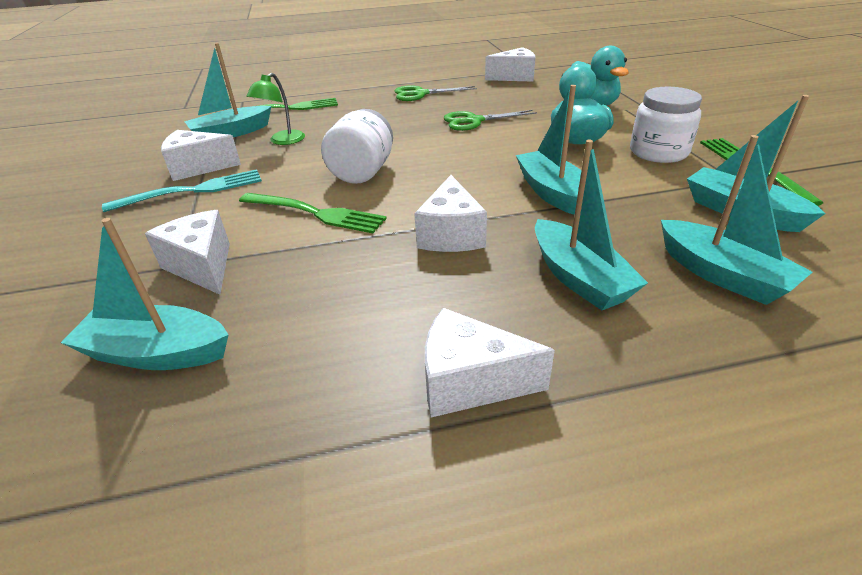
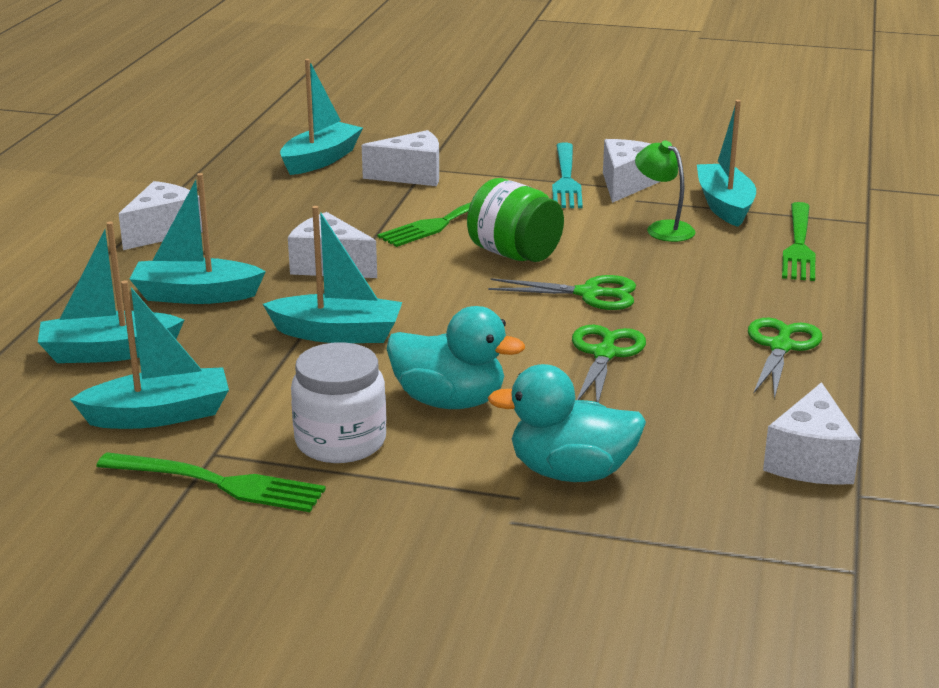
camera: 115 degrees right, 10 degrees down
white jar [321,109,393,184] -> green jar [467,178,564,262]
none -> green scissors [488,275,636,310]

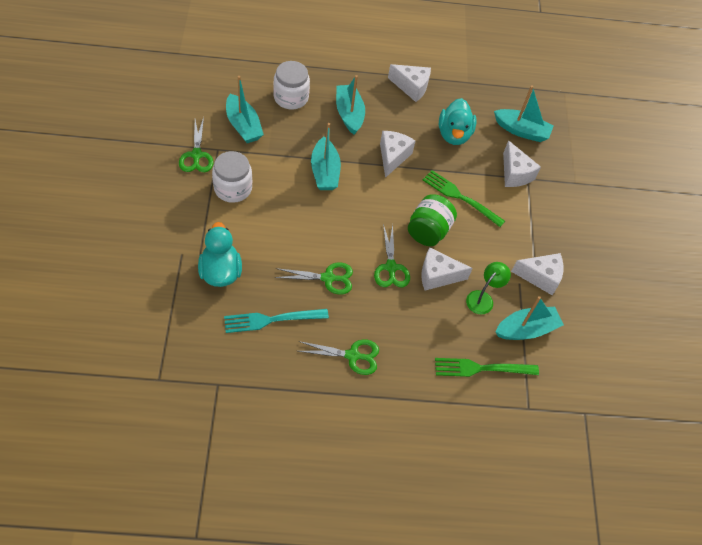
camera: 70 degrees right, 30 degrees up
turquoise boat [38,221,184,363] -> white jar [273,61,310,109]
green fork [96,452,326,512] -> green scissors [179,117,214,172]
turquoise duck [387,306,525,409] -> turquoise duck moved to [439,98,476,145]
turquoise fork [552,142,583,208] -> turquoise fork moved to [224,309,329,333]
white cheese [763,382,861,485] -> white cheese moved to [421,247,473,291]

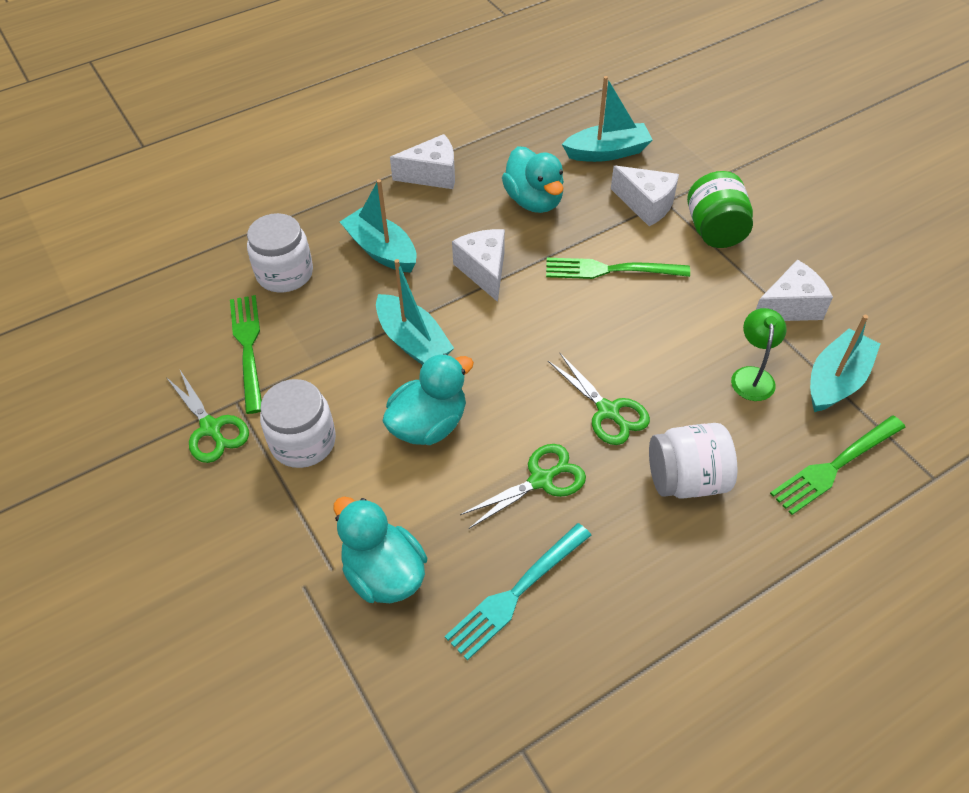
camera: 25 degrees left, 5 degrees down
turquoise boat [226,76,264,143] -> green fork [230,295,262,414]
green scissors [298,339,379,375] -> none
green jar [408,194,457,246] -> green jar moved to [687,171,753,248]
white cheese [421,247,473,291] -> none
none -> turquoise duck [382,354,474,445]
none -> white jar [649,423,737,499]

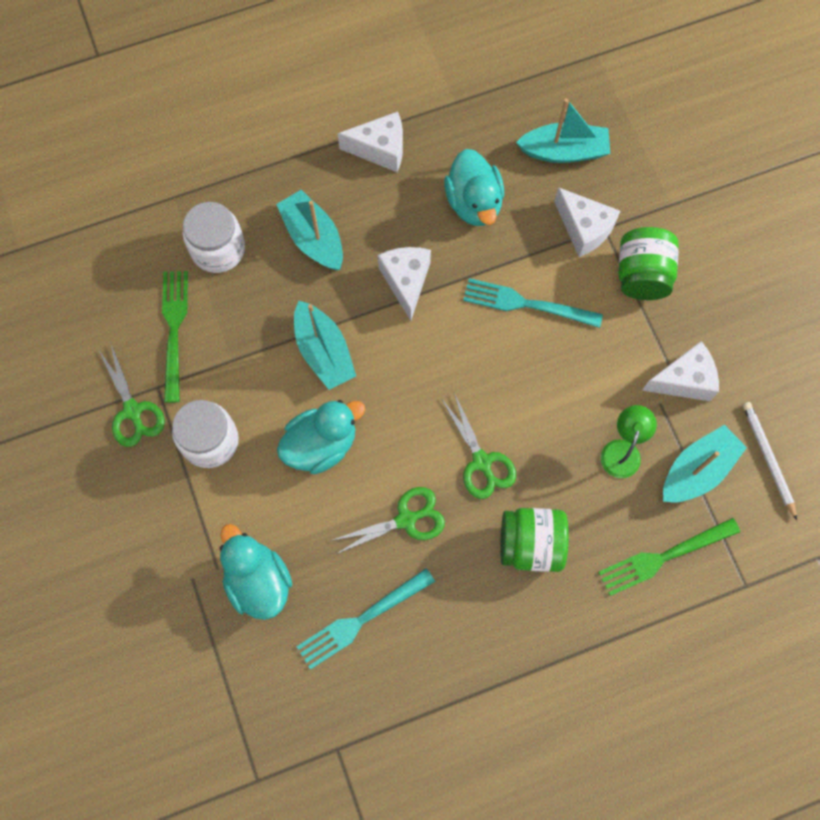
camera: 10 degrees right, 20 degrees up
green fork [546,258,690,279] -> turquoise fork [463,278,603,328]
white jar [649,423,737,499] -> green jar [500,508,569,572]
none -> white pencil [743,402,797,520]

